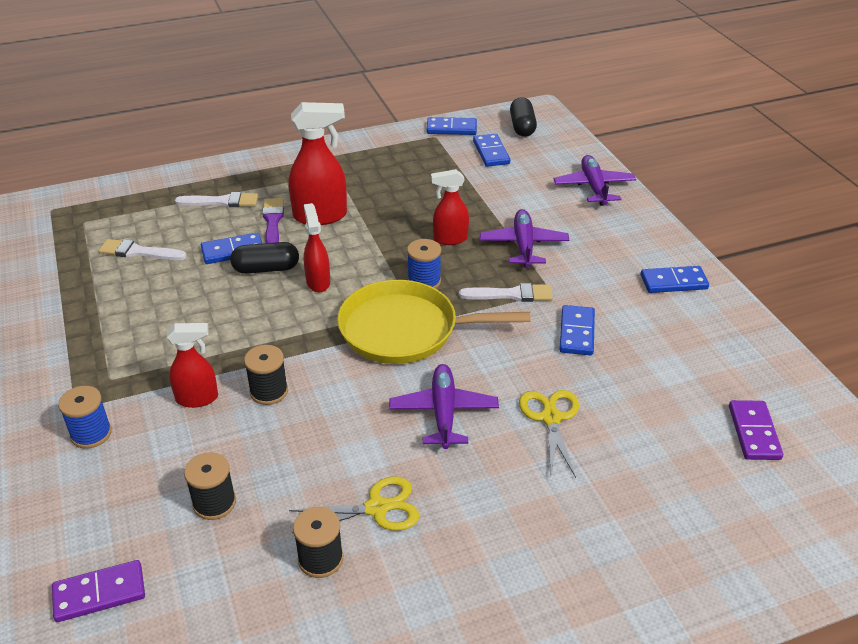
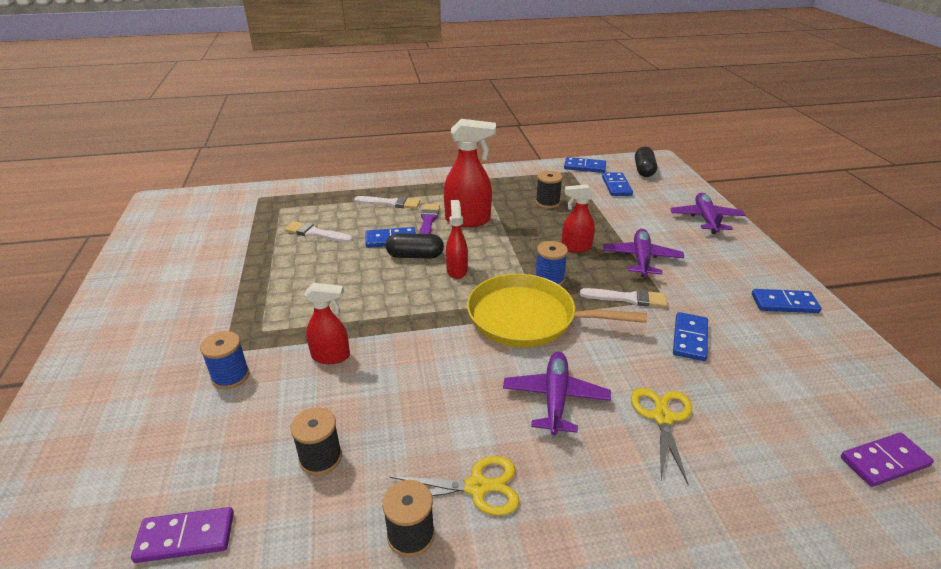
camera: 10 degrees right, 5 degrees down
black spool [244,345,288,405] -> black spool moved to [536,170,563,209]
purple domino [729,400,783,460] -> purple domino turned 60 degrees clockwise [841,433,934,487]

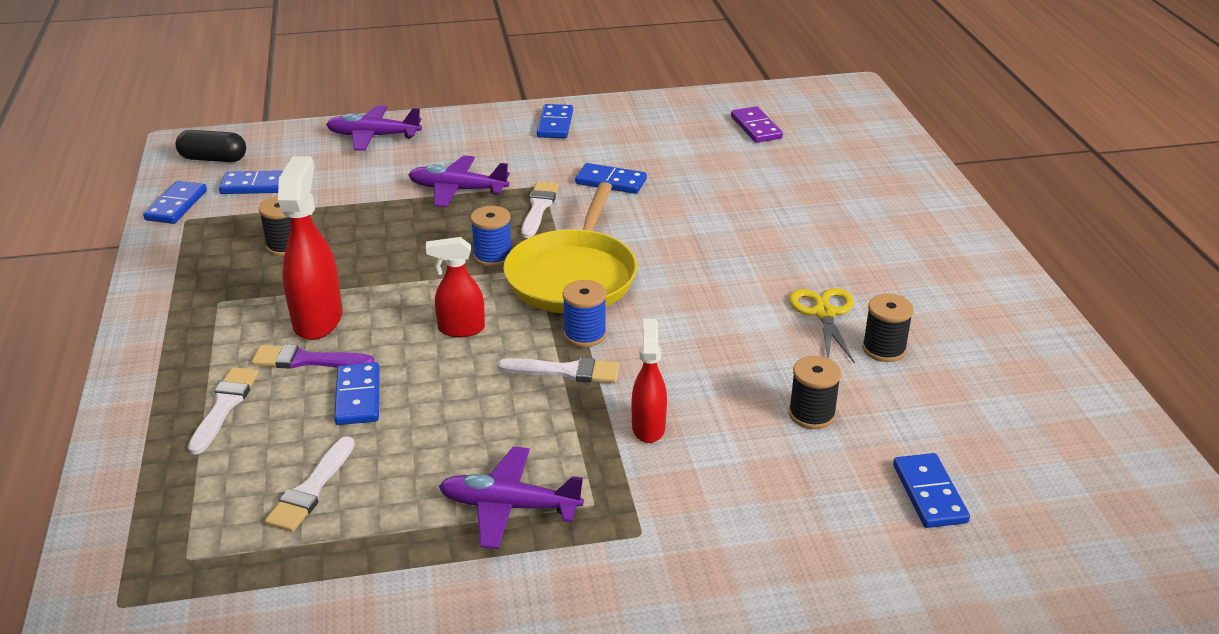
camera: 90 degrees left, 0 degrees up
purple domino [131,507,234,563] -> blue domino [893,453,970,528]
blue spool [200,331,250,389] -> blue spool moved to [563,280,607,347]
black capsule [386,233,444,259] -> none
purple plane [503,352,611,435] -> purple plane moved to [439,447,584,549]
red spray bottle [562,184,595,253] -> none
yellow scissors [631,388,692,484] -> none
none -> white brush [498,357,620,383]

